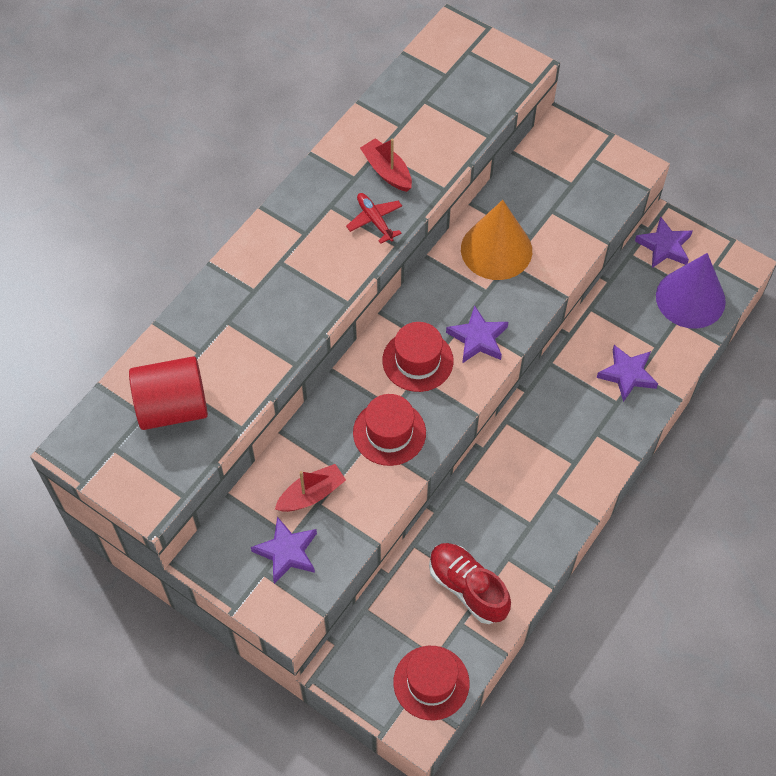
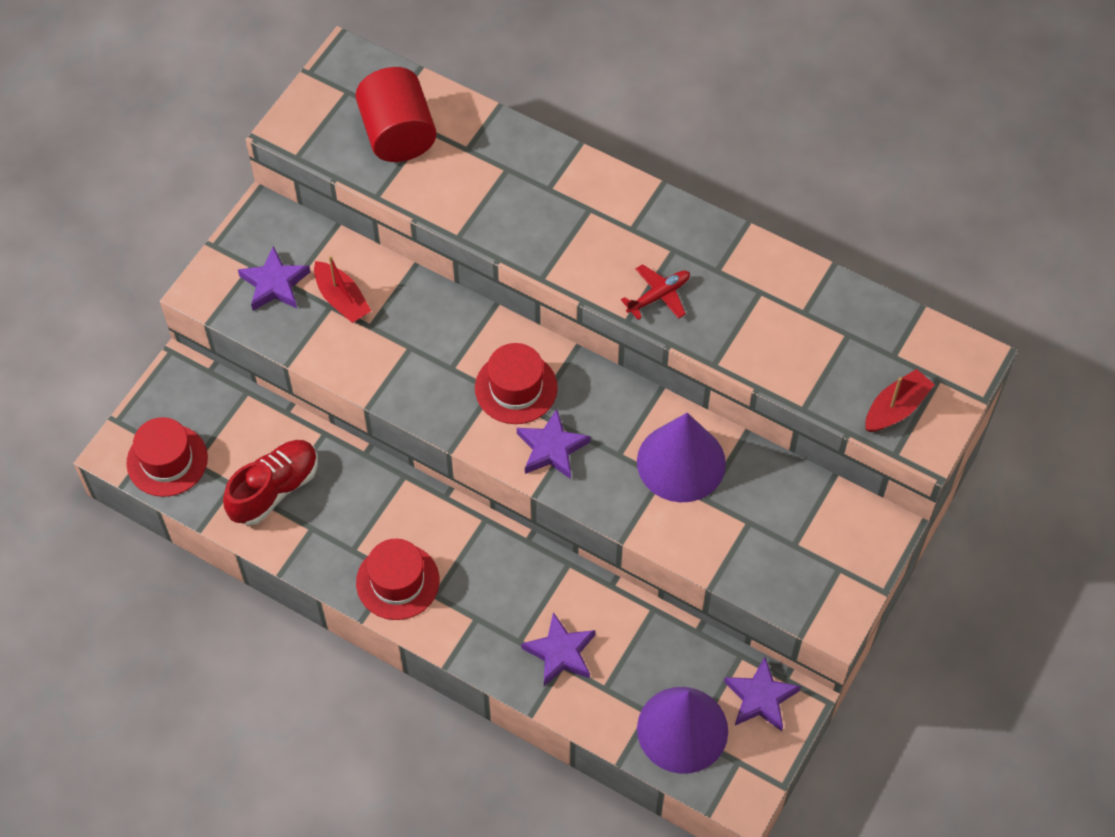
camera: 85 degrees right, 0 degrees up
red hat [353,394,426,466] -> red hat moved to [356,539,440,620]
red boat [360,138,412,192] -> red boat moved to [865,369,935,432]
orange cone [461,200,532,280] -> purple cone [637,413,726,502]

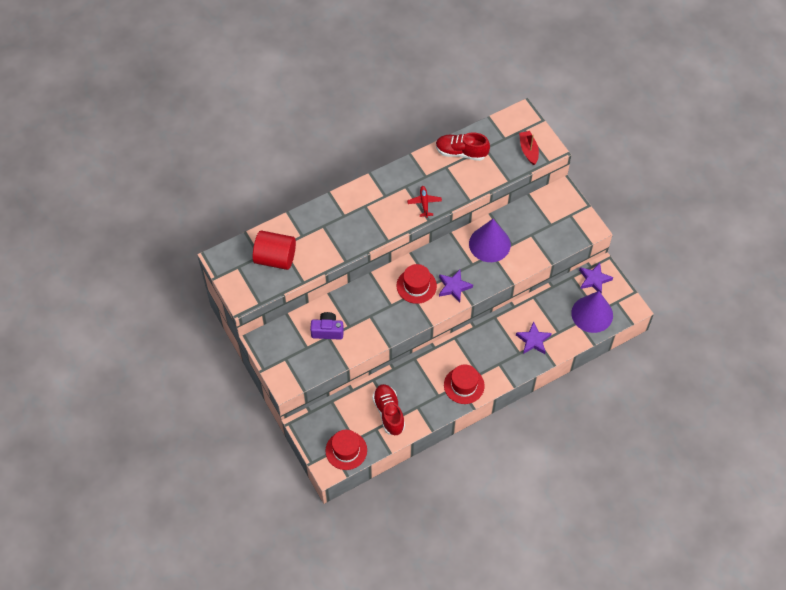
camera: 60 degrees left, 0 degrees up
purple star [238,246,310,311] -> none
red boat [314,255,371,323] -> purple camera [310,312,344,340]
none -> red shoe [436,132,490,161]

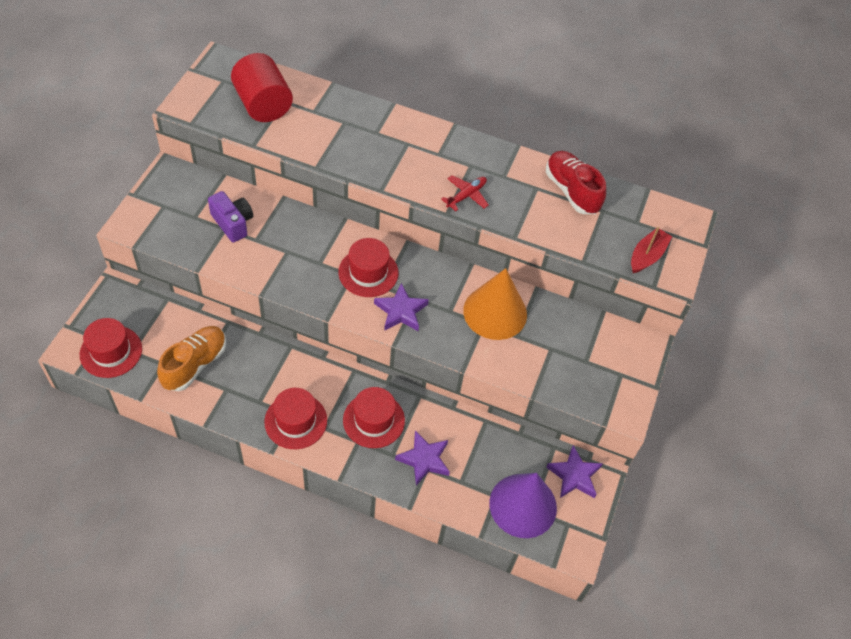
camera: 45 degrees right, 5 degrees down
red shoe [372,384,405,435] -> orange shoe [157,326,226,391]
purple cone [469,219,511,262] -> orange cone [463,268,527,340]
none -> red hat [343,387,405,448]

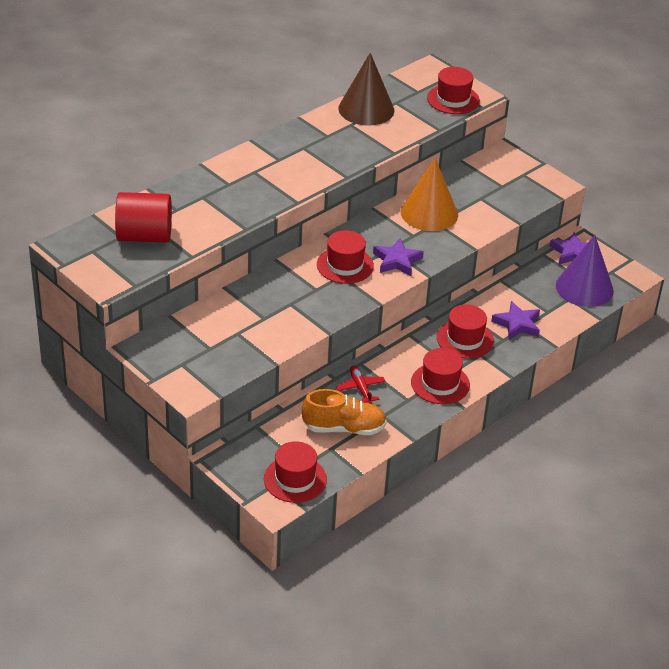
camera: 60 degrees left, 15 degrees down
orange shoe [157,326,226,391] -> orange shoe turned 120 degrees clockwise [302,389,387,435]
purple camera [208,191,253,243] -> none
red plane [441,175,489,211] -> red plane moved to [336,366,386,404]
red shoe [546,151,606,214] -> brown cone [338,53,394,126]
red boat [631,227,672,273] -> red hat [427,67,480,114]

